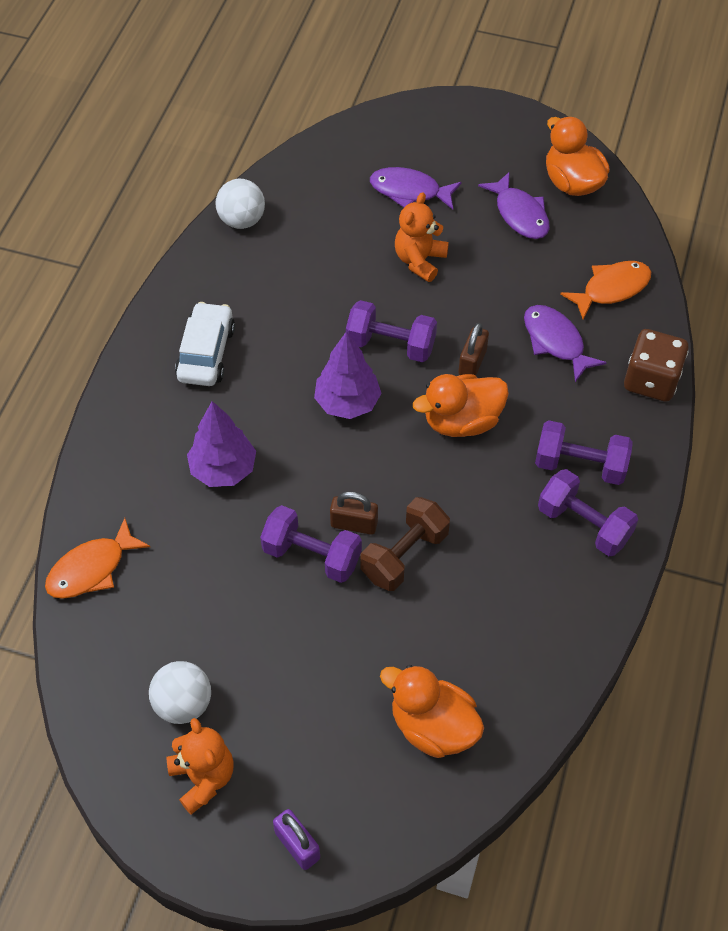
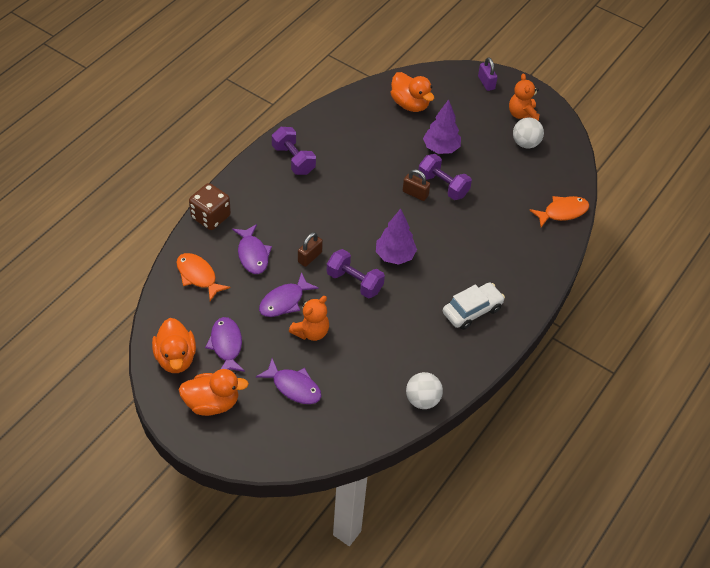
camera: 165 degrees left, 5 degrees down
white car [175,302,235,386] -> white car turned 150 degrees counterclockwise [443,283,505,330]
purple tree [187,401,256,487] -> purple tree moved to [423,99,461,154]
brown dumbbell [360,497,450,591] -> none
orange duck [413,374,509,437] -> orange duck moved to [179,369,249,416]
purple dumbbell [535,420,633,485] -> none
orange fish [560,261,651,320] -> orange fish turned 60 degrees clockwise [176,253,231,301]
none -> purple fish [259,272,319,317]

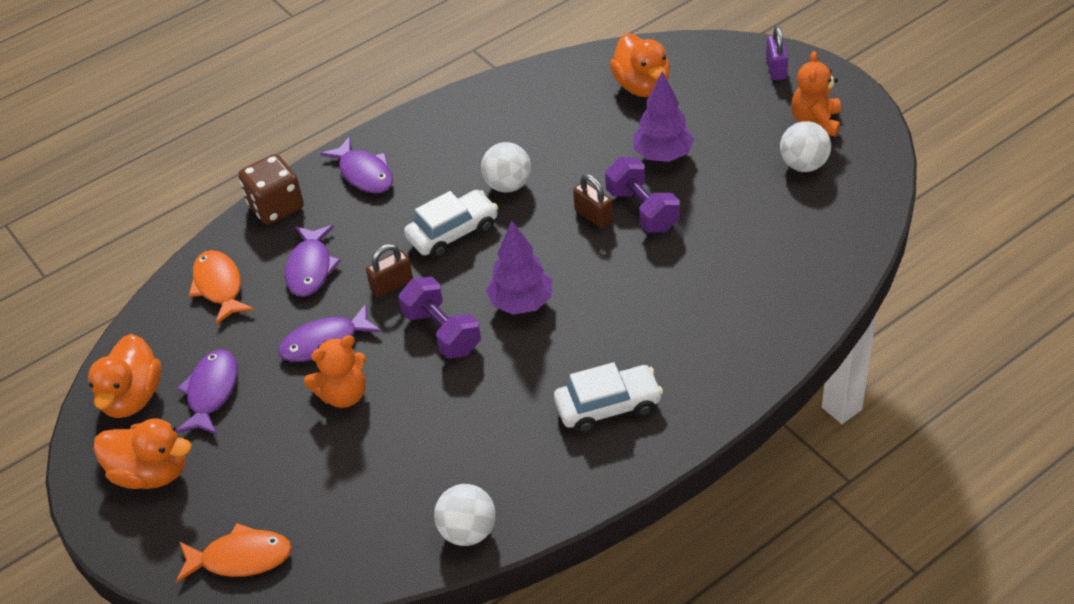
camera: 25 degrees right, 5 degrees down
purple fish [256,358,321,404] -> purple fish moved to [320,136,393,193]
purple dumbbell [272,127,316,175] -> none
orange fish [530,196,589,227] -> orange fish moved to [176,523,292,583]
none -> white car [404,190,498,258]
none -> white ball [481,142,531,193]

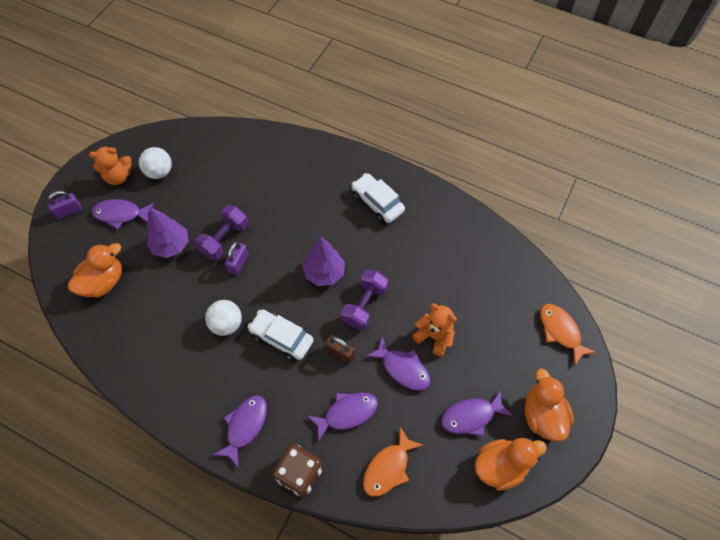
camera: 120 degrees left, 15 degrees up
white ball [434,484,496,546] -> none
brown padlock [573,174,613,228] -> purple padlock [225,242,249,275]
none -> purple fish [92,199,155,230]

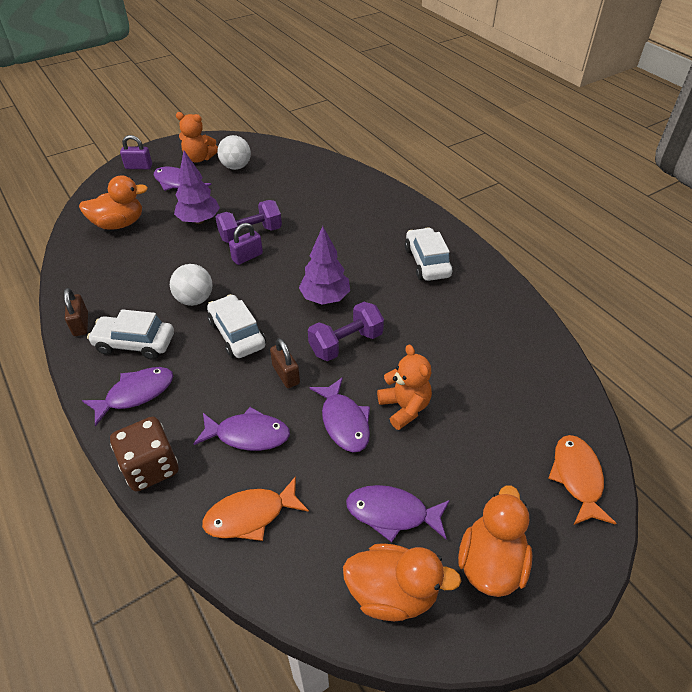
camera: 30 degrees right, 15 degrees down
none -> brown padlock [64,288,88,336]
none -> white car [87,309,174,360]

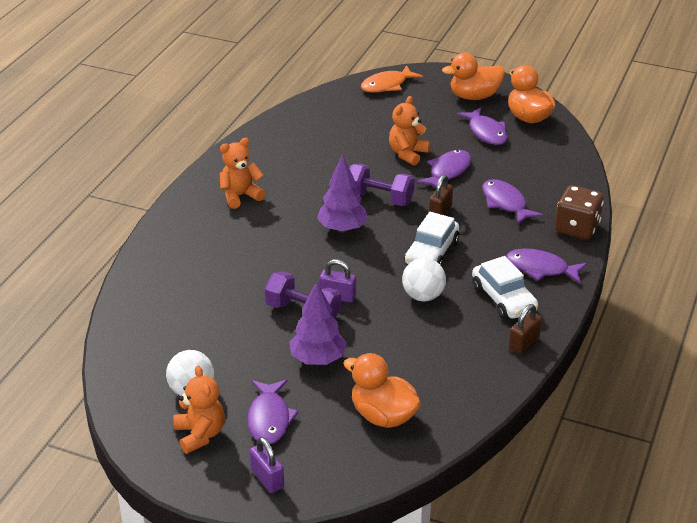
camera: 125 degrees left, 10 degrees down
orange fish [202,476,309,541] -> none
white car [405,227,453,281] -> orange teddy bear [220,138,265,209]

